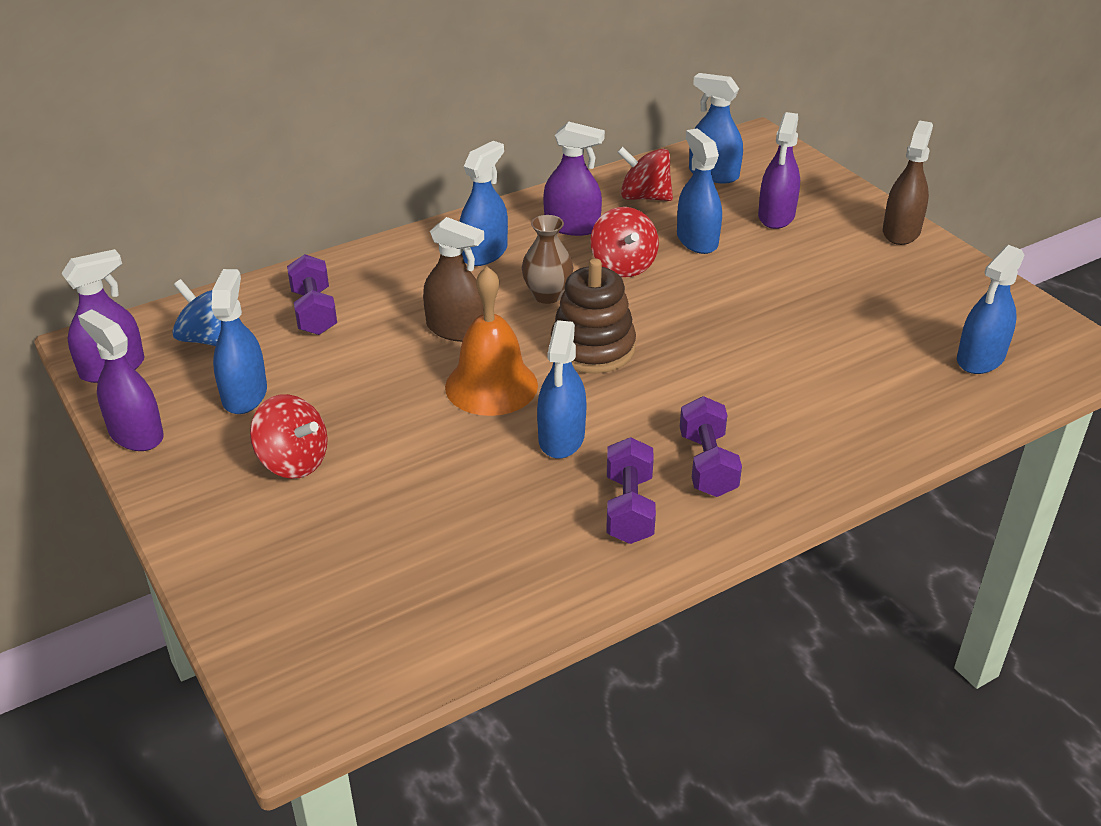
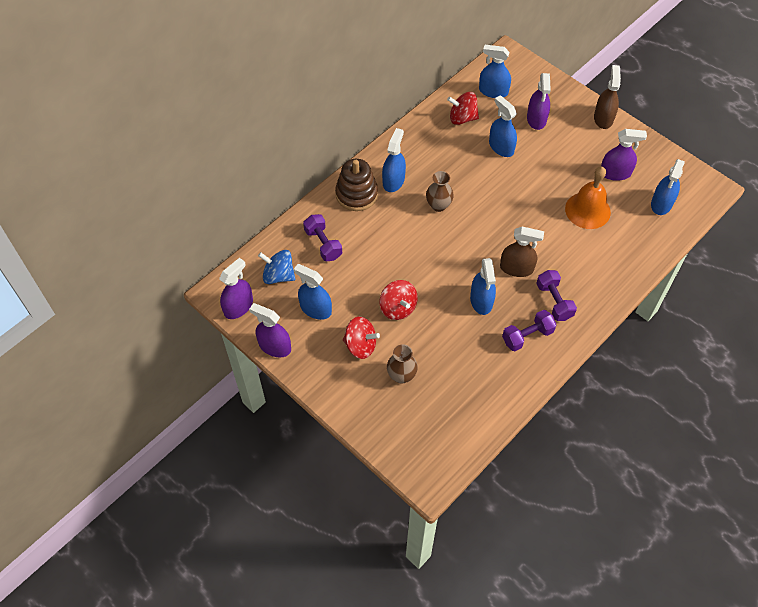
camera: 15 degrees left, 20 degrees up
blue spray bottle [212,269,267,414] -> blue spray bottle turned 45 degrees counterclockwise [294,264,332,320]
brown spray bottle [423,217,484,342] -> brown spray bottle moved to [500,226,544,277]
orange bell [445,266,538,416] -> orange bell moved to [565,167,611,229]
purple spray bottle [543,121,605,236] -> purple spray bottle moved to [601,129,647,181]
brown stacking toy [551,258,636,374] -> brown stacking toy moved to [335,159,378,211]
red spinning top [591,207,659,277] -> red spinning top moved to [380,280,418,320]
purple dumbbell [607,437,656,544] -> purple dumbbell turned 75 degrees clockwise [502,310,557,351]
none -> brown vase [387,345,418,384]

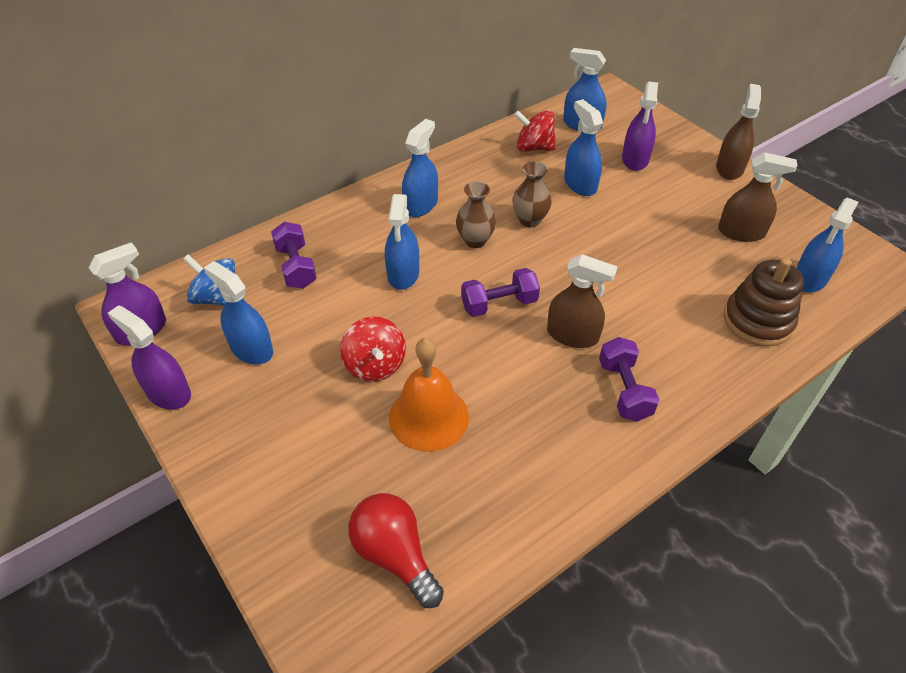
camera: 10 degrees right, 10 degrees down
brown stacking toy [335,159,378,211] -> brown stacking toy moved to [723,258,804,347]
red spinning top [343,317,380,359] -> none
brown vase [387,345,418,384] -> brown vase moved to [512,161,552,227]
blue spray bottle [470,258,496,315] -> blue spray bottle moved to [385,194,419,290]
purple dumbbell [502,310,557,351] -> purple dumbbell moved to [461,268,540,317]
orange bell [565,167,611,229] -> orange bell moved to [389,338,469,452]
purple spray bottle [601,129,647,181] -> brown spray bottle [718,152,798,242]
none -> red light bulb [348,493,444,608]

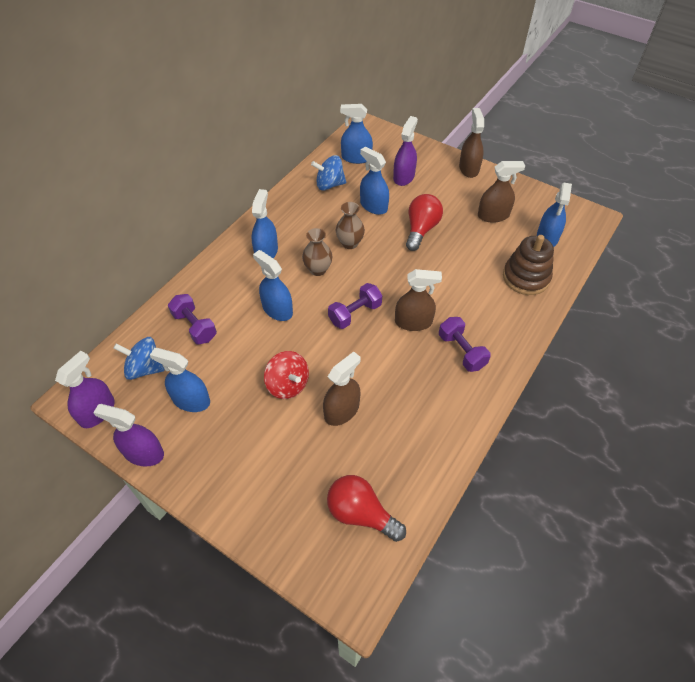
camera: 20 degrees left, 5 degrees up
blue spray bottle [385,194,419,290] -> blue spray bottle turned 150 degrees clockwise [253,250,293,321]
orange bell [389,338,469,452] -> brown spray bottle [323,352,361,426]
red spinning top [514,110,556,152] -> blue spinning top [311,155,346,190]
purple spray bottle [622,82,658,171] -> purple spray bottle turned 150 degrees counterclockwise [393,116,418,186]
none -> red light bulb [406,194,443,251]

